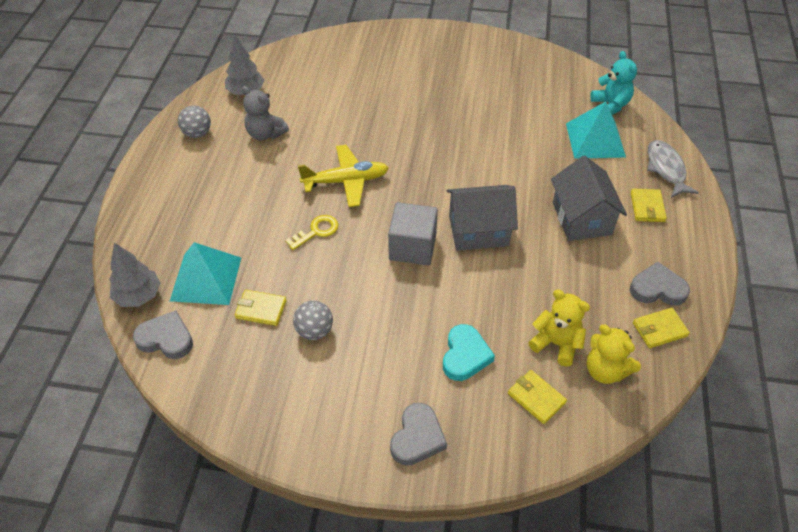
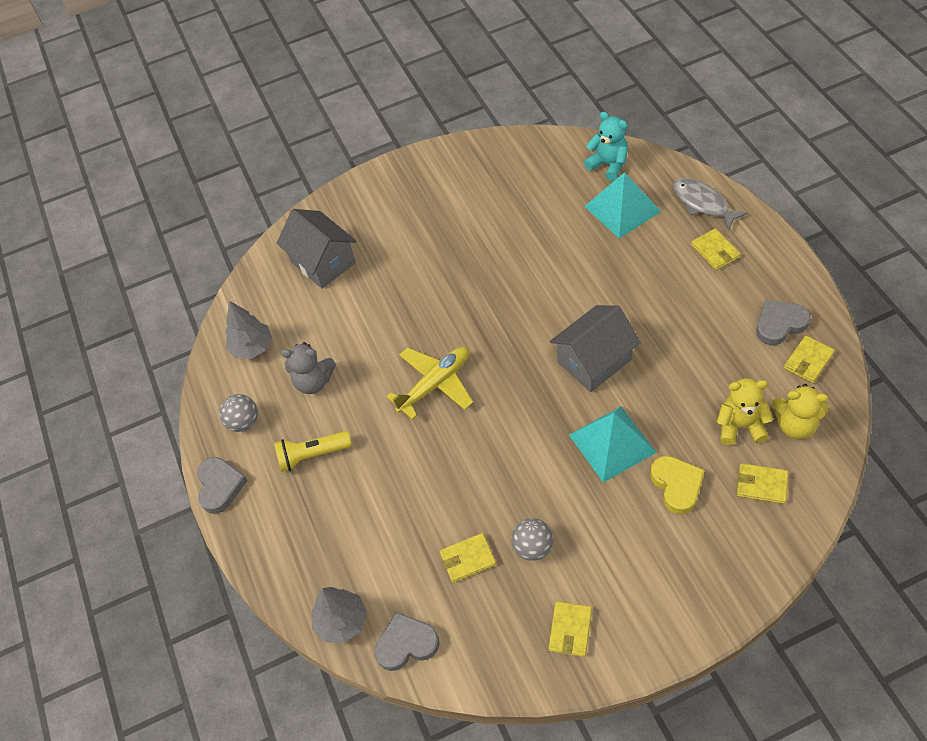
camera: 25 degrees left, 5 degrees up
turquoise pyramid [170,242,241,305] -> turquoise pyramid moved to [569,406,657,483]
yellow key [285,215,339,250] -> none
grey cube [388,202,438,265] -> none
grey heart [390,403,447,466] -> grey heart moved to [197,457,248,514]
turquoise heart [443,324,495,381] -> yellow heart [650,456,705,514]
grey house [551,156,627,241] -> grey house moved to [276,209,357,289]
none -> yellow flashlight [274,431,352,472]
none -> yellow wallet [549,601,592,657]

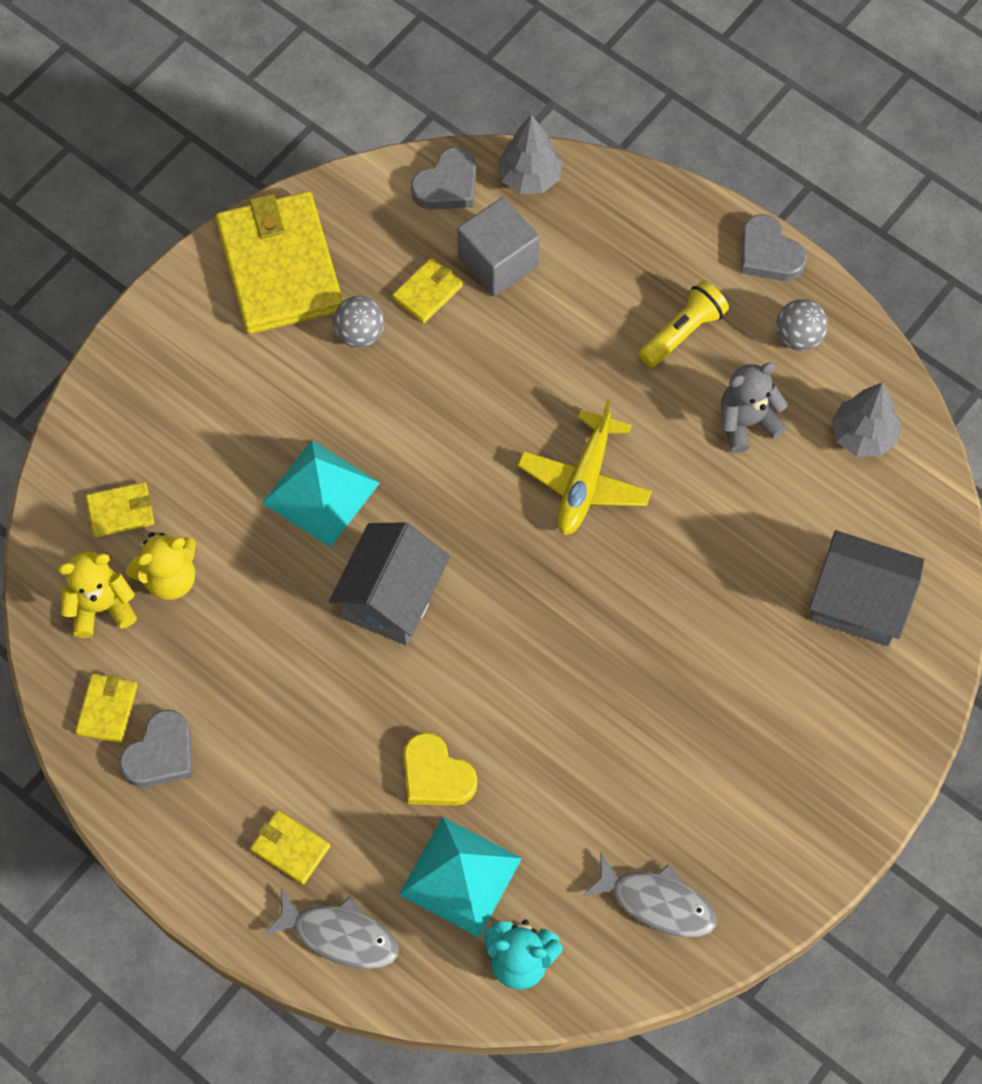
camera: 145 degrees right, 10 degrees up
yellow wallet [549,601,592,657] -> yellow wallet [216,191,343,334], size x2.31
yellow heart [650,456,705,514] -> yellow heart moved to [404,732,477,806]
none -> grey cube [457,197,540,296]
none -> grey fish [582,853,717,937]

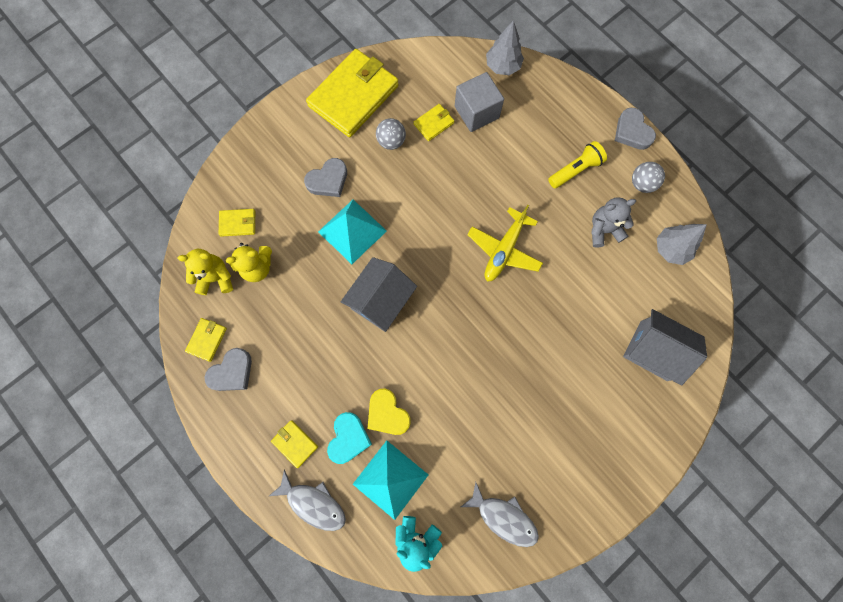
camera: 10 degrees right, 10 degrees up
yellow wallet [216,191,343,334] -> yellow wallet turned 45 degrees clockwise [306,49,399,137]
grey heart [411,147,476,210] -> grey heart moved to [304,158,347,197]
none -> turquoise heart [327,412,372,464]

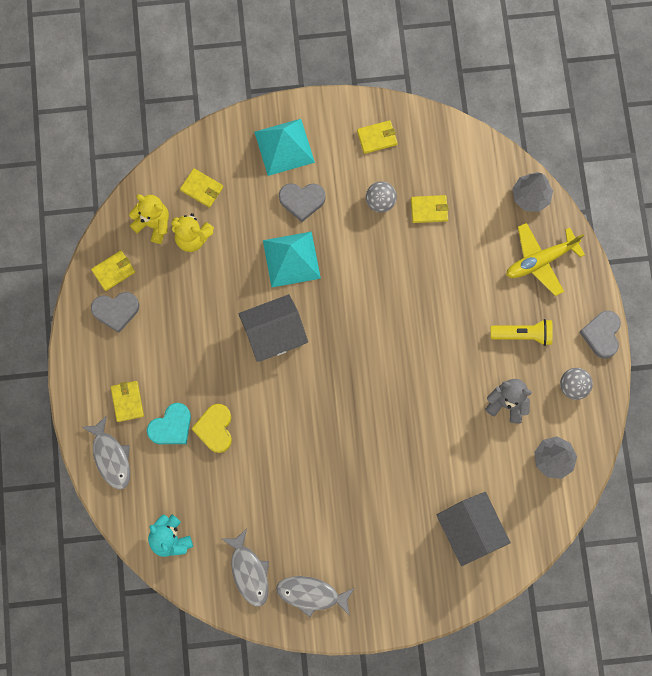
camera: 35 degrees right, 0 degrees up
yellow wallet [306,49,399,137] -> yellow wallet [357,120,398,154], size x0.43
turquoise pyramid [353,441,428,520] -> turquoise pyramid moved to [254,119,315,176]
grey cube [455,72,504,132] -> none
yellow plane [467,204,543,282] -> yellow plane moved to [506,223,585,296]
none -> grey fish [276,576,354,617]

